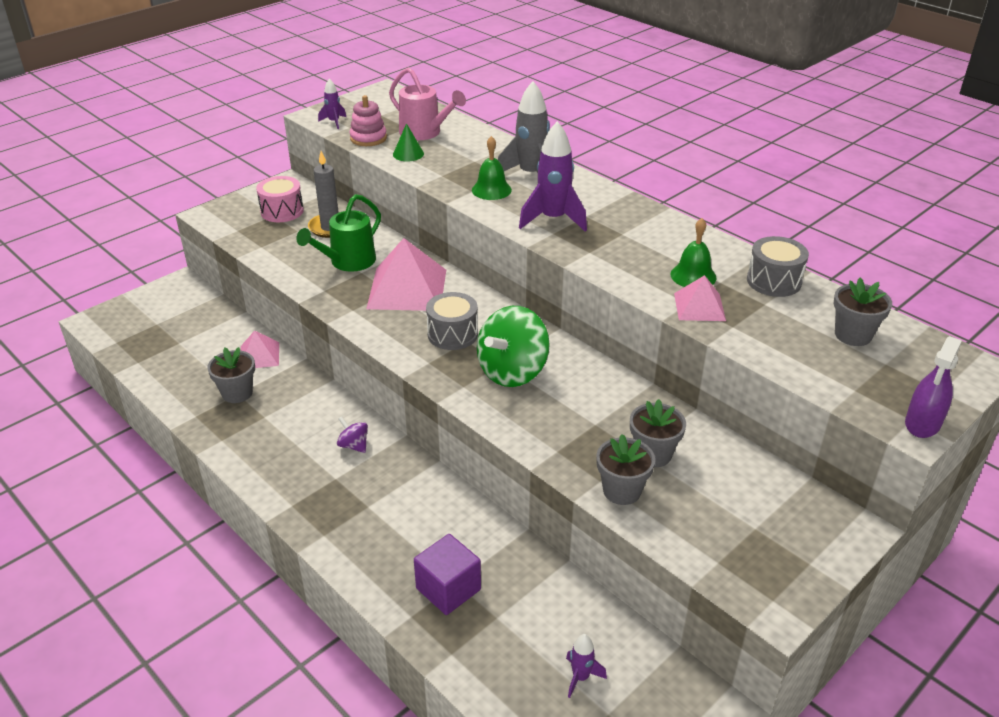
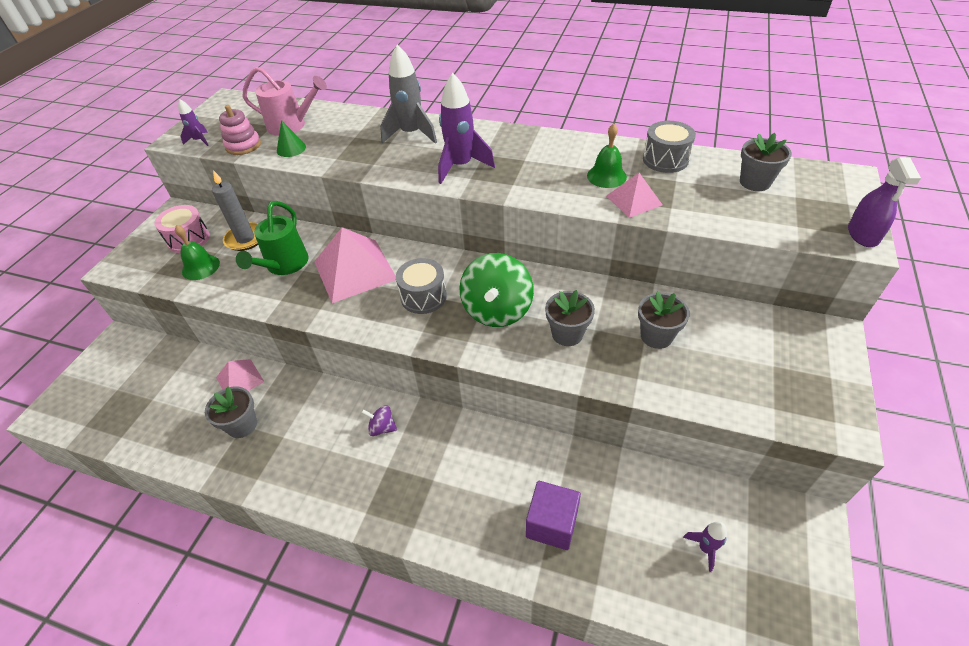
camera: 25 degrees left, 10 degrees up
green bell [472,136,512,200] -> green bell moved to [175,225,220,280]
grey flower pot [596,434,655,505] -> grey flower pot moved to [545,290,595,346]

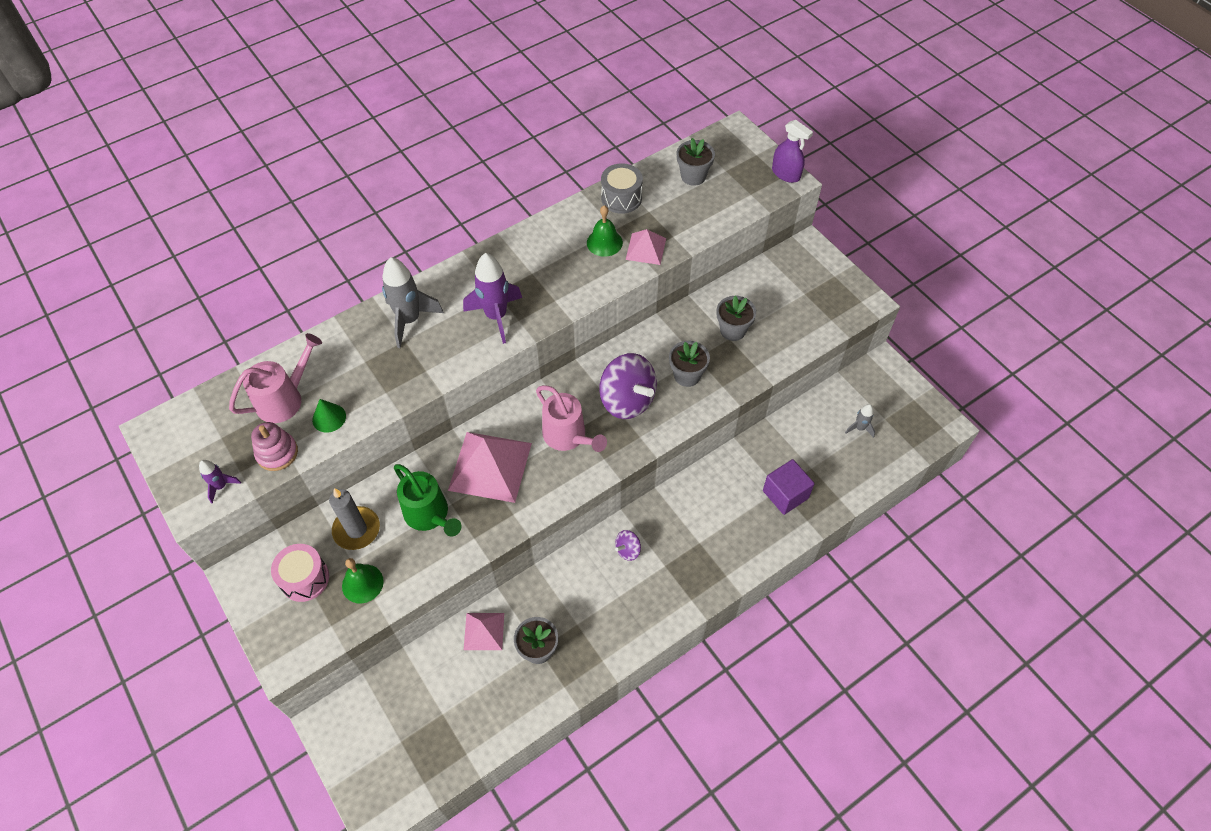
camera: 55 degrees left, 10 degrees up
grey drum [396,258,447,314] -> pink watering can [536,385,607,452]
green spinning top [459,253,534,327] -> purple spinning top [599,353,657,419]
purple rocket [683,521,727,572] -> grey rocket [845,404,875,438]

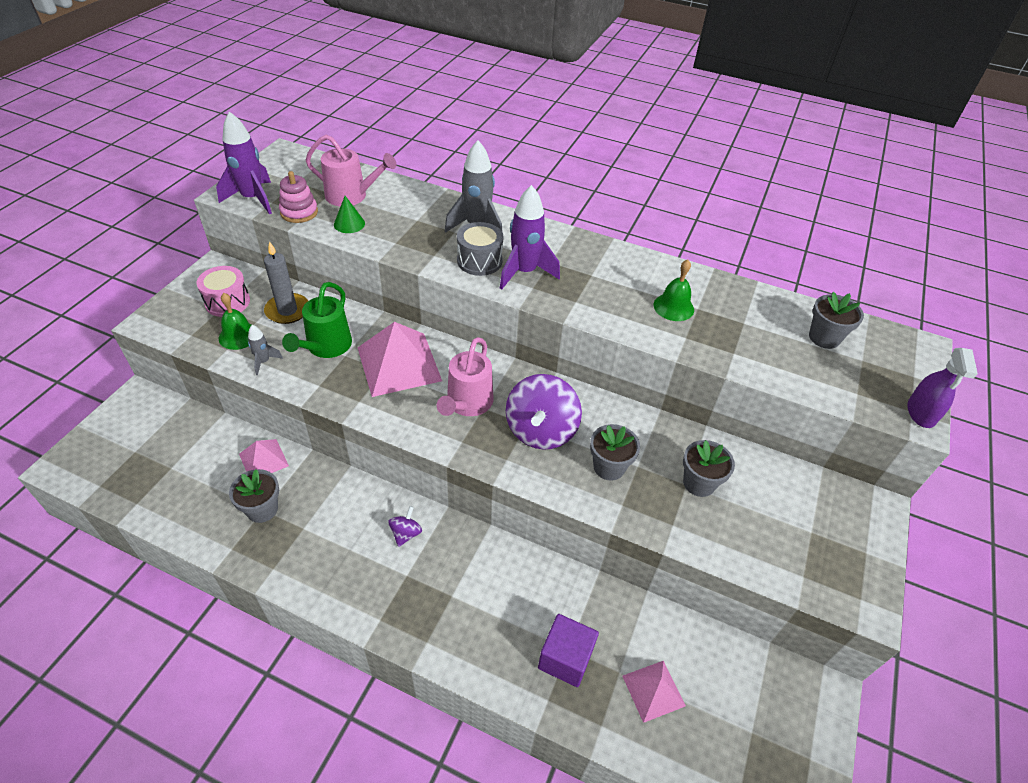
camera: 55 degrees right, 10 degrees down
purple rocket [199,460,241,504] -> purple rocket [216,111,272,214], size x1.96
grey drum [601,163,643,214] -> grey drum moved to [457,222,504,276]
purple spinning top [615,530,641,561] -> purple spinning top turned 90 degrees clockwise [388,506,422,547]
pink pyramid [626,229,666,265] -> pink pyramid moved to [622,661,686,723]
grey rocket [845,404,875,438] -> grey rocket moved to [248,325,283,375]

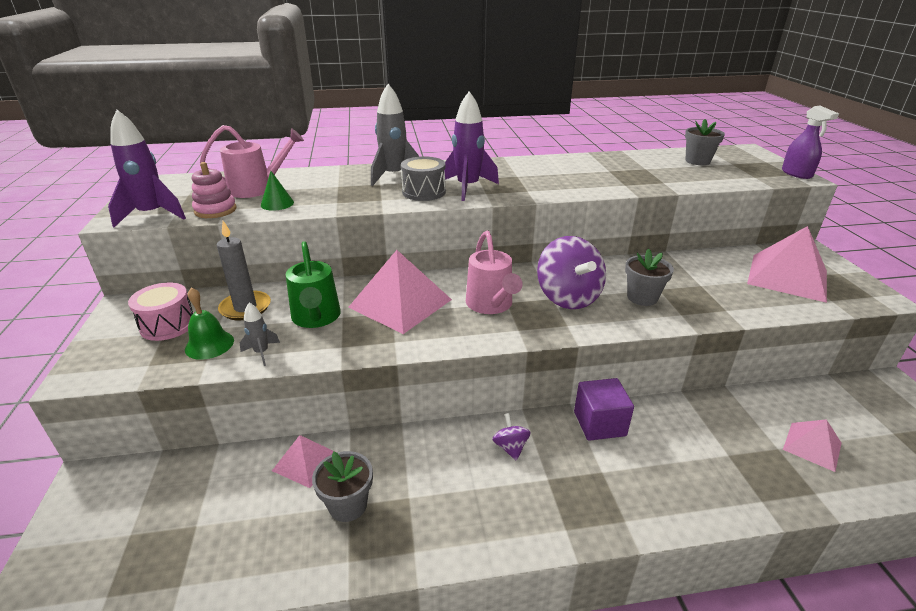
camera: 30 degrees left, 15 degrees down
purple cube [538,614,599,687] -> purple cube moved to [574,378,634,441]
green bell [654,260,694,321] -> none
grey flower pot [683,440,735,497] -> none
none -> pink pyramid [747,226,827,303]

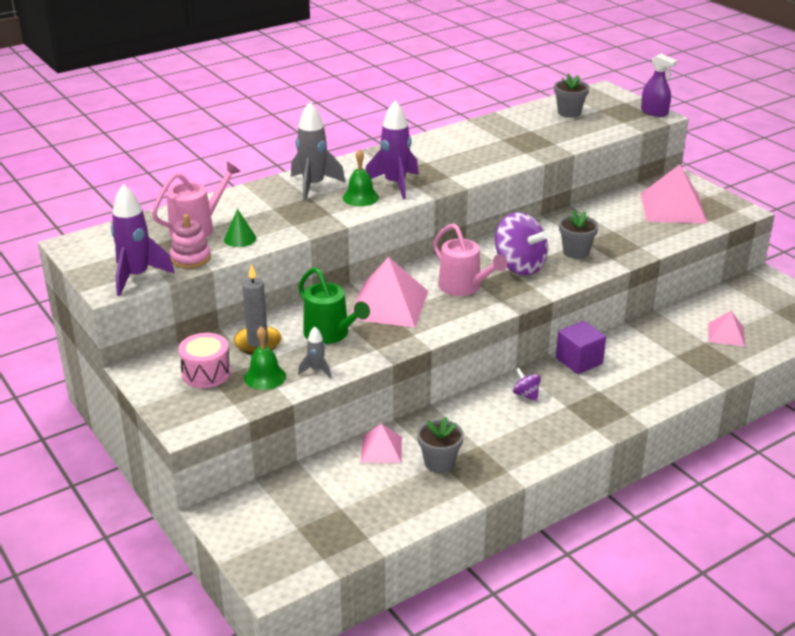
camera: 25 degrees left, 0 degrees up
grey drum [401,156,446,201] -> green bell [343,149,379,206]

